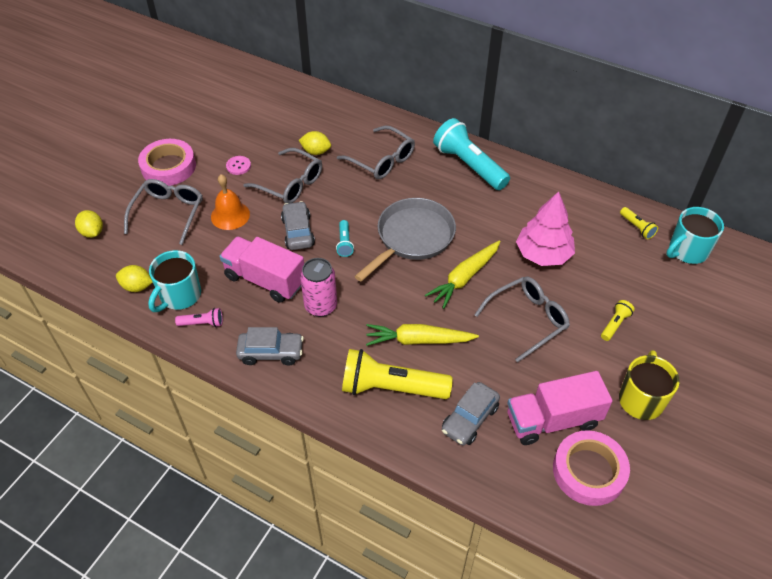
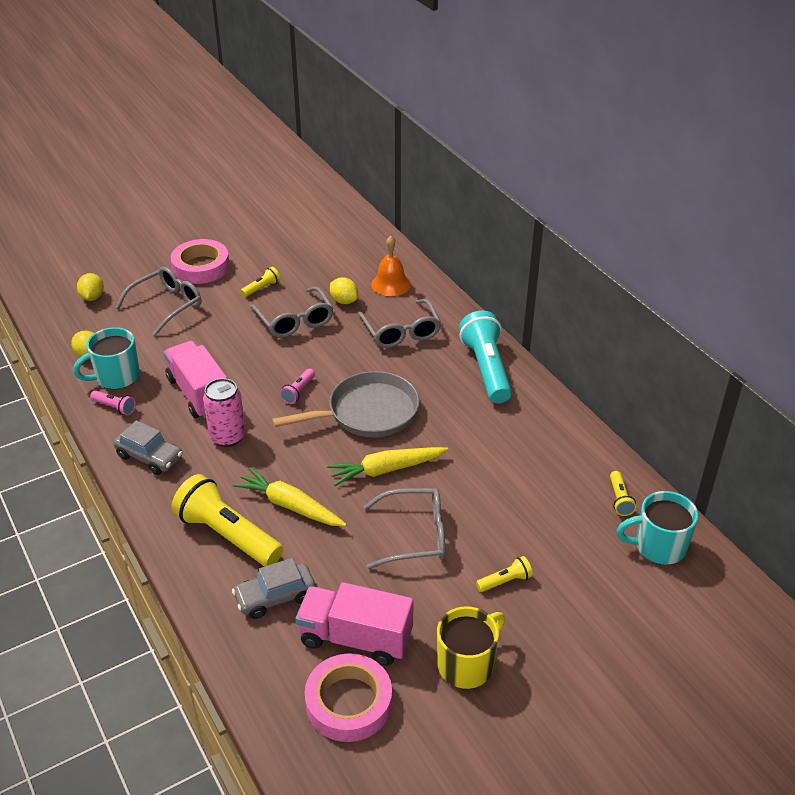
camera: 30 degrees right, 10 degrees down
orange bell [211,174,250,230] -> orange bell moved to [371,236,411,296]
pink button [226,156,251,175] -> yellow flashlight [241,267,281,297]
grey car [281,201,315,250] -> none
turquoise flashlight [336,220,354,257] -> pink flashlight [280,369,315,404]
pink tree [516,191,575,266] -> none

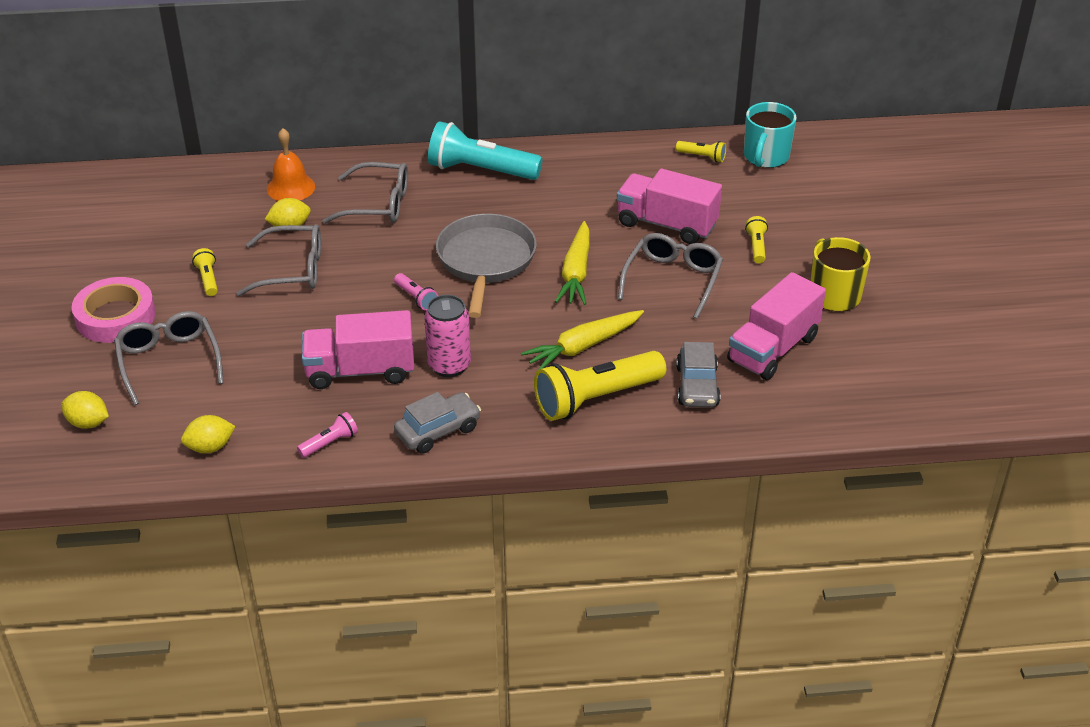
camera: 65 degrees left, 0 degrees up
turquoise mug [73,327,140,389] -> none
pink tape [305,653,392,742] -> none
none -> pink truck [617,169,722,244]

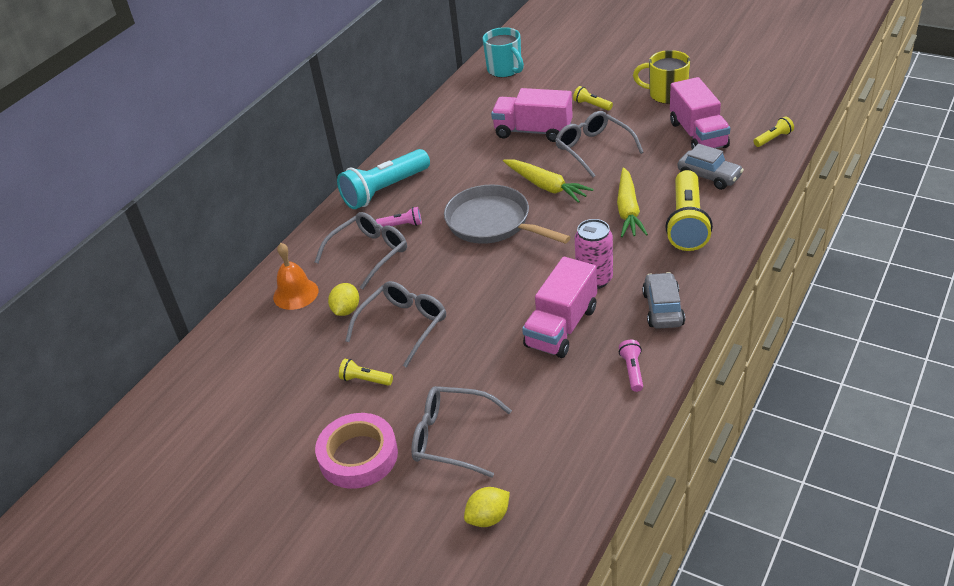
camera: 50 degrees left, 0 degrees up
yellow lemon [181,415,236,453] -> none
pink flashlight [394,273,438,311] -> pink flashlight moved to [376,207,422,227]
pink truck [617,169,722,244] -> pink truck turned 45 degrees clockwise [491,88,573,142]
yellow flashlight [676,141,726,162] -> yellow flashlight moved to [754,116,794,147]

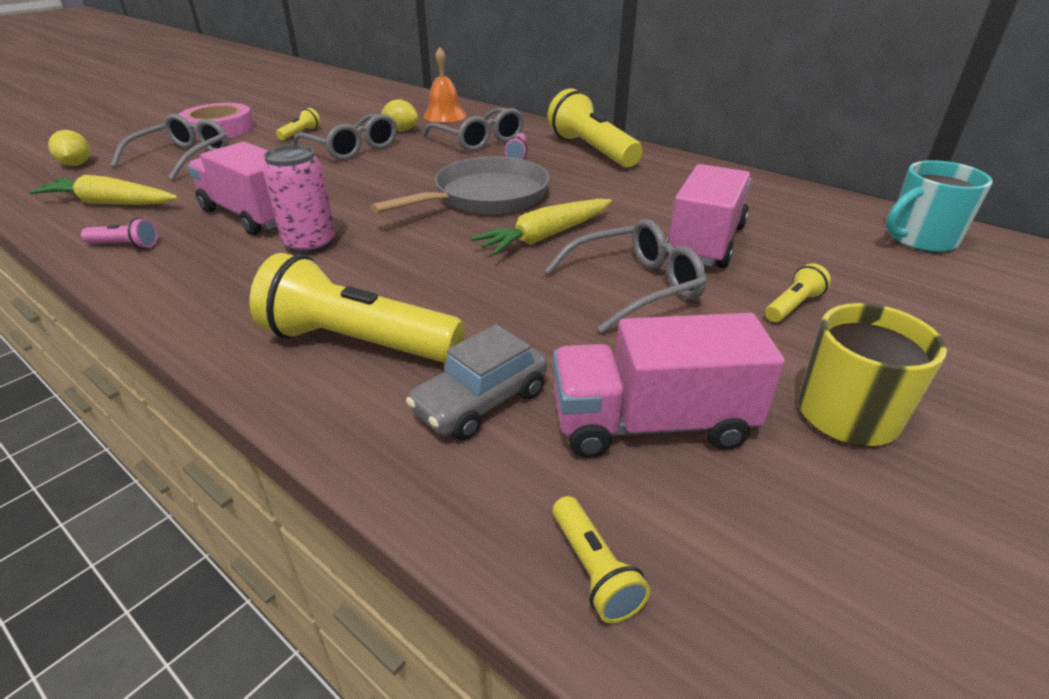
camera: 95 degrees right, 5 degrees down
turquoise flashlight [337,149,430,209] -> yellow flashlight [547,89,643,167]
yellow carrot [617,167,648,237] -> yellow carrot moved to [29,175,178,205]
grey car [642,272,685,329] -> none

